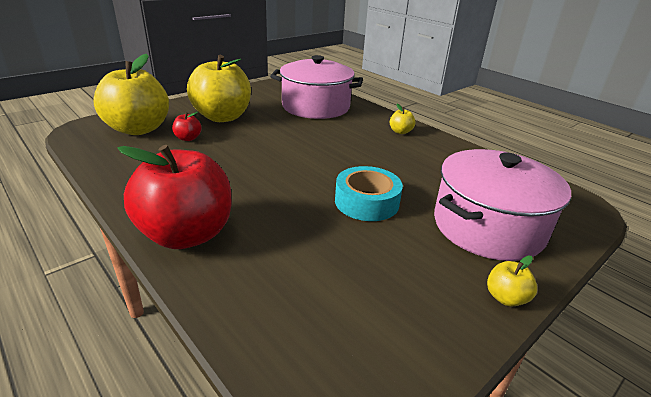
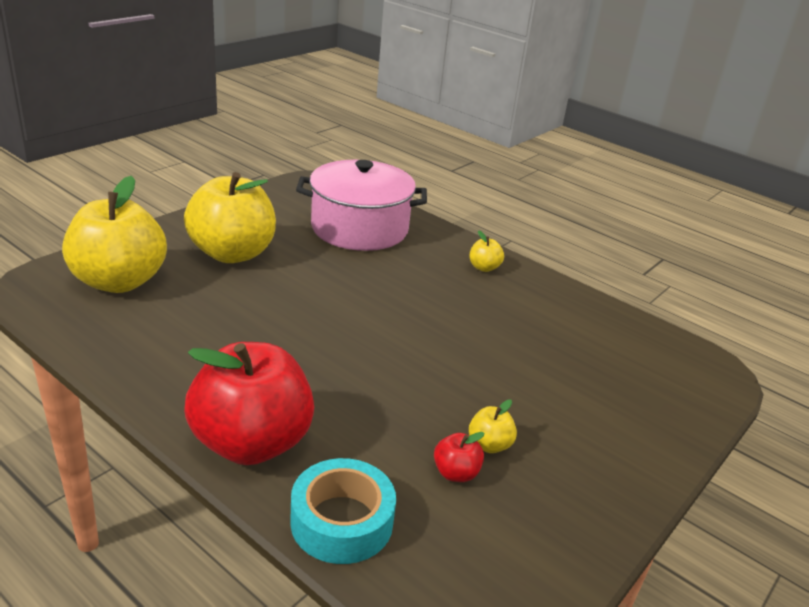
camera: 10 degrees left, 0 degrees up
red apple [172,112,202,141] -> red apple moved to [434,432,484,482]
turquoise tape [335,166,403,221] -> turquoise tape moved to [290,458,396,564]
pink pot [434,149,571,261] -> none
yellow apple [487,256,537,307] -> yellow apple moved to [469,400,517,453]

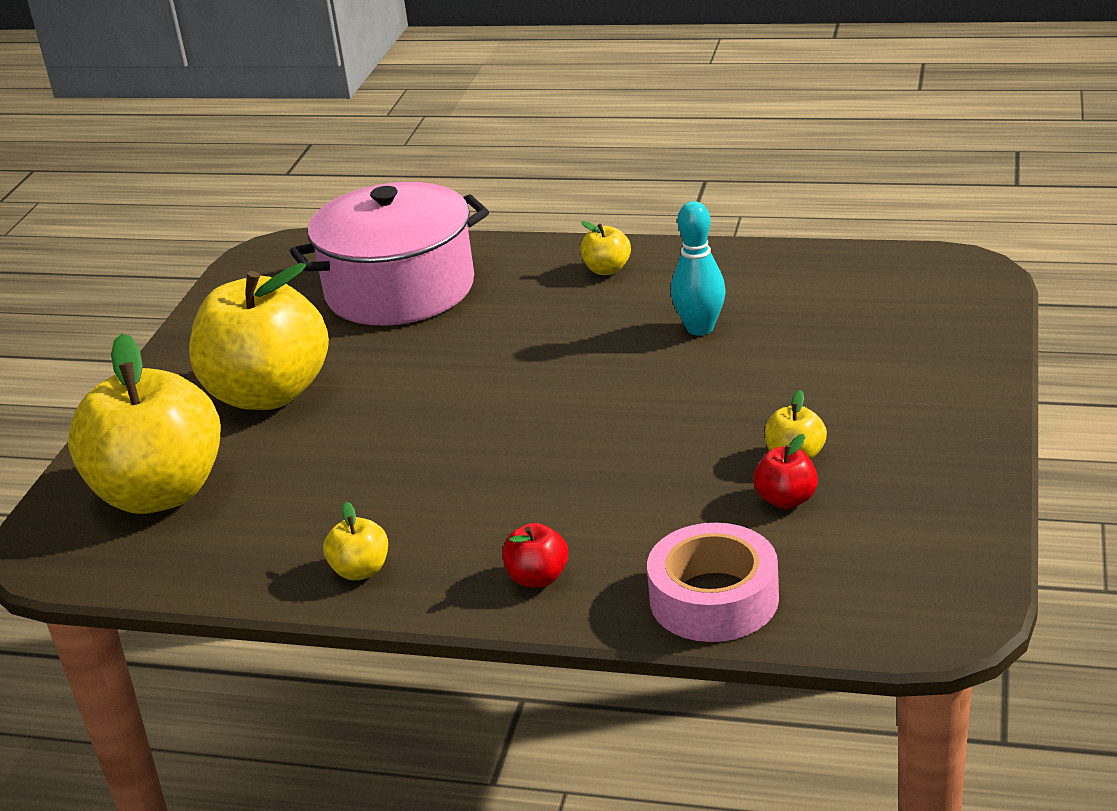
camera: 20 degrees left, 0 degrees up
red apple [184,342,314,465] -> red apple [502,523,568,588], size x0.40
turquoise tape [290,458,396,564] -> pink tape [647,523,779,642]
none -> yellow apple [323,502,388,581]
none -> turquoise bowling pin [671,201,726,336]

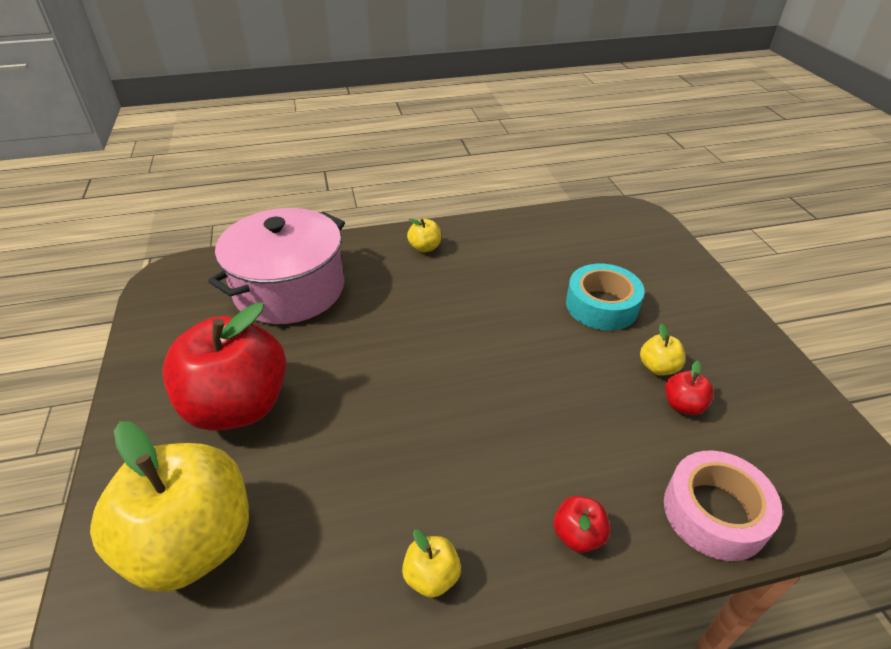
camera: 30 degrees left, 10 degrees up
yellow apple [189,263,329,410] -> red apple [162,302,286,431]
turquoise bowling pin [671,201,726,336] -> none
none -> turquoise tape [566,264,645,330]

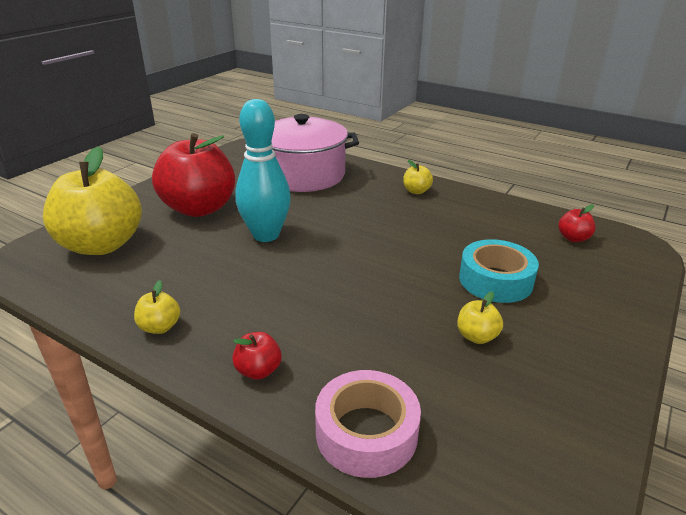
camera: 45 degrees right, 10 degrees down
red apple [665,360,714,415] -> red apple moved to [558,205,596,242]
none -> turquoise bowling pin [236,99,291,242]

